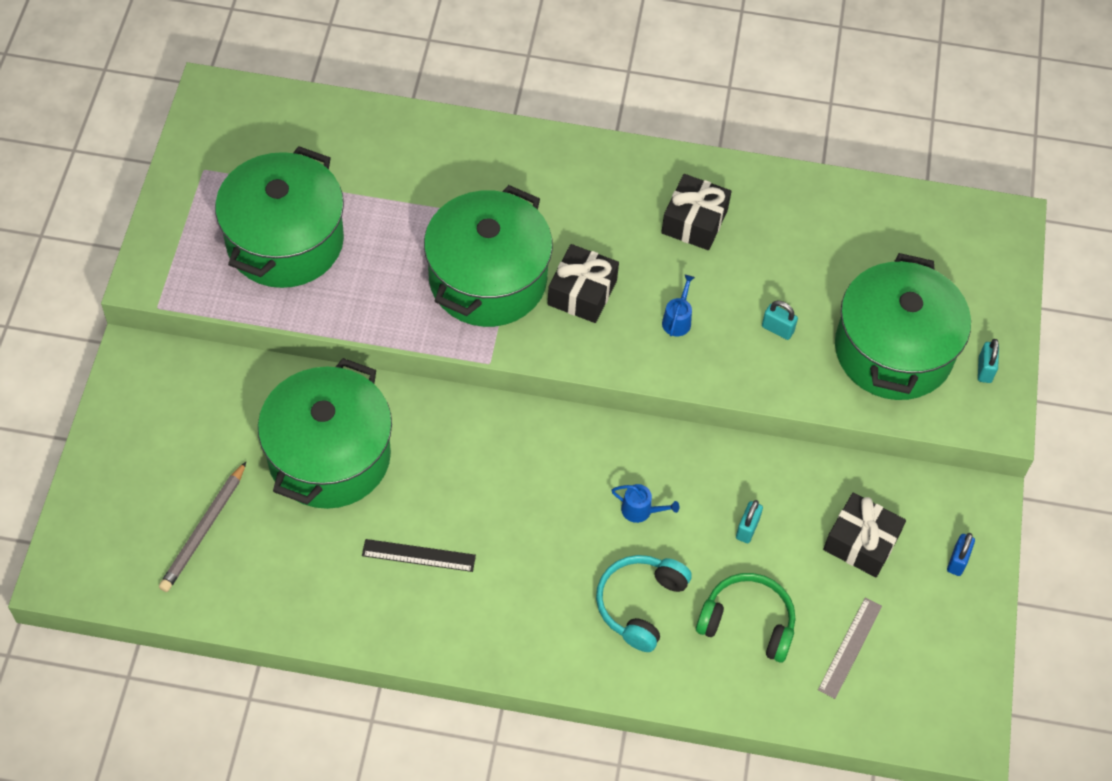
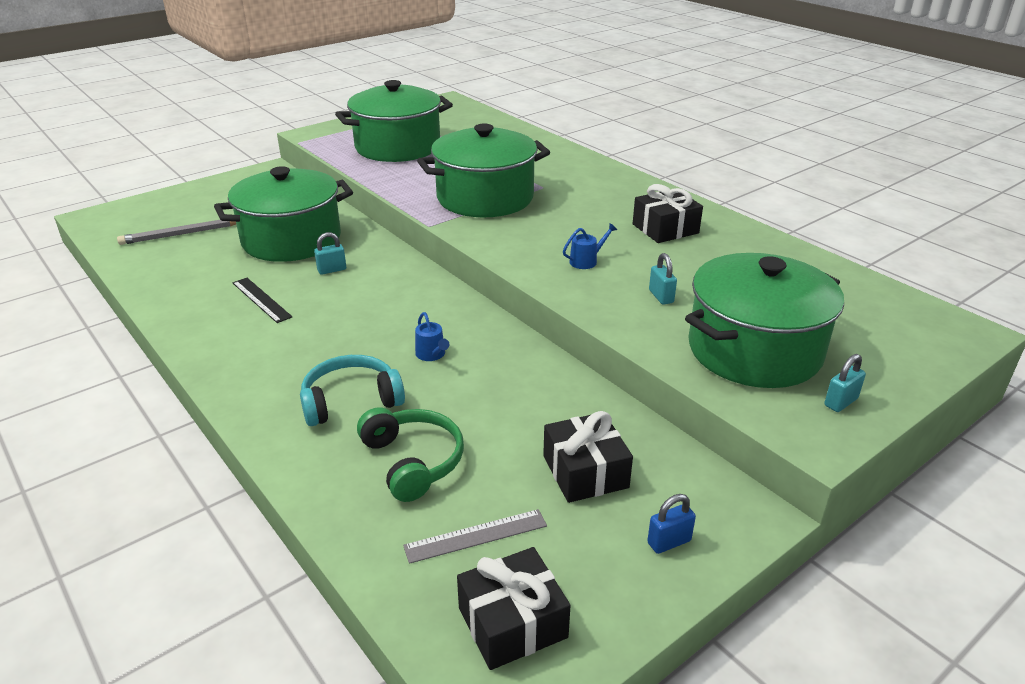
camera: 45 degrees right, 25 degrees down
black gift [548,244,619,323] -> black gift moved to [457,547,571,670]
turquoise padlock [736,500,763,543] -> turquoise padlock moved to [314,232,346,275]

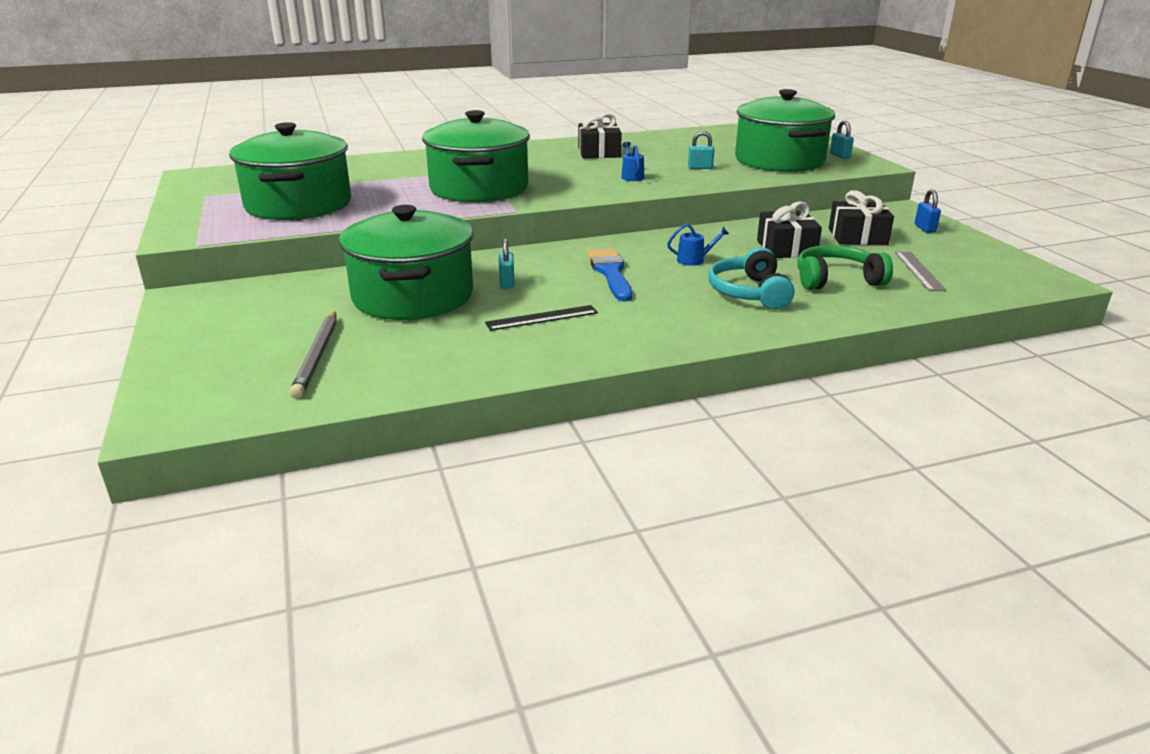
camera: 70 degrees left, 5 degrees down
black gift [457,547,571,670] -> black gift moved to [757,201,822,258]
none -> blue brush [587,249,632,302]

